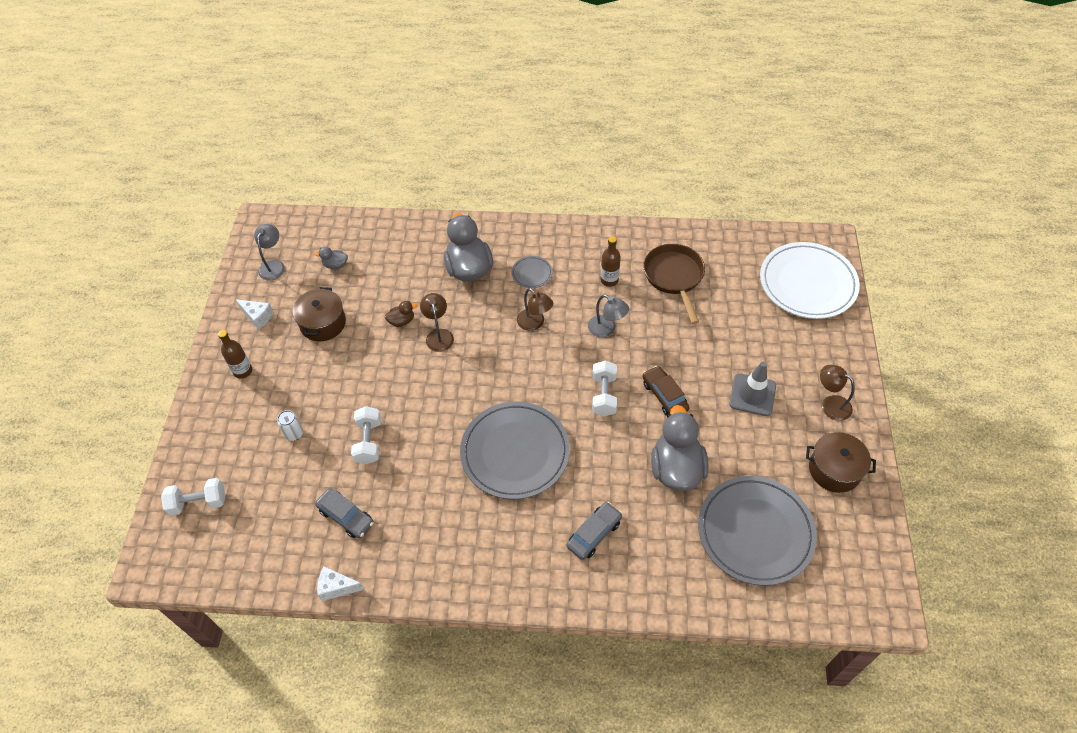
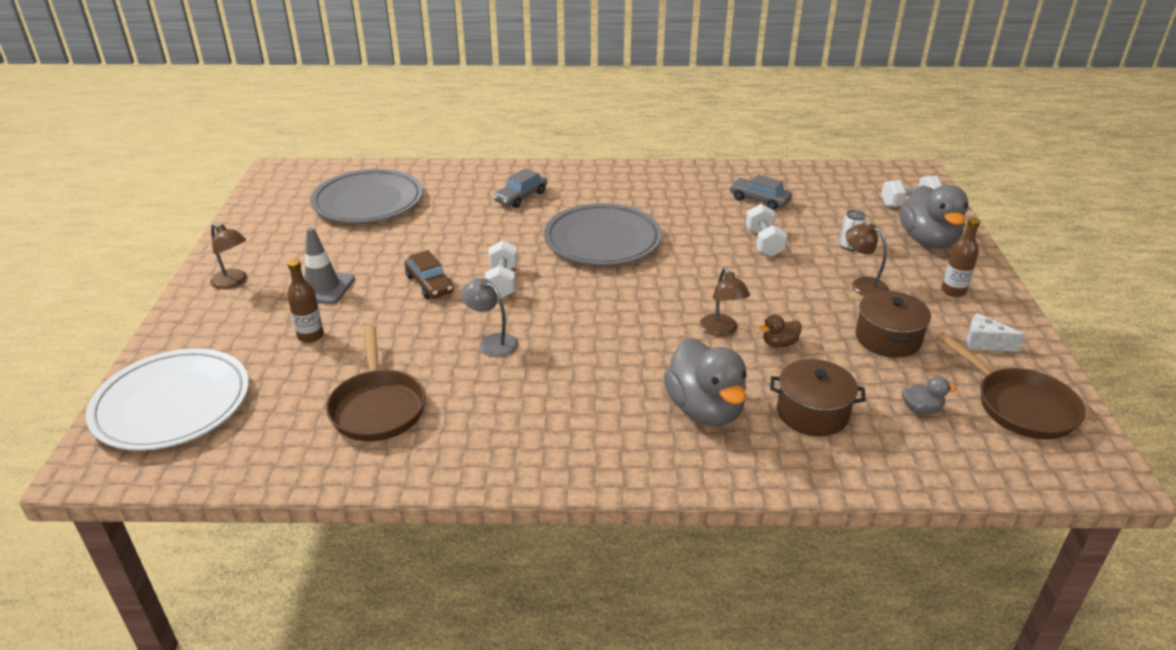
camera: 175 degrees right, 20 degrees down
grey lamp [254,224,285,280] -> brown pan [936,332,1086,439]
white cheese [317,566,365,601] -> none
grey plate [511,256,552,288] -> none
brown lamp [517,288,553,331] -> brown lamp moved to [846,224,889,296]
brown bottle [601,236,621,287] -> brown bottle moved to [287,259,324,343]
grey duck [651,405,708,491] -> grey duck moved to [899,185,968,249]
brown pot [806,432,876,493] -> brown pot moved to [770,359,866,436]

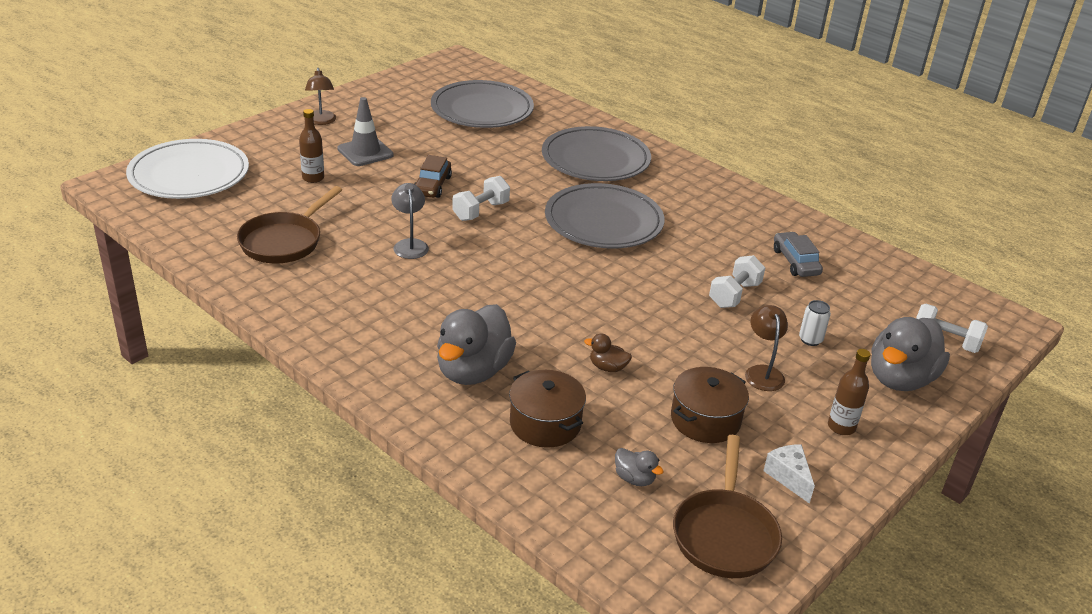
camera: 40 degrees right, 0 degrees up
grey car [493,168,547,208] -> grey plate [542,126,651,181]
brown lamp [700,268,750,337] -> none

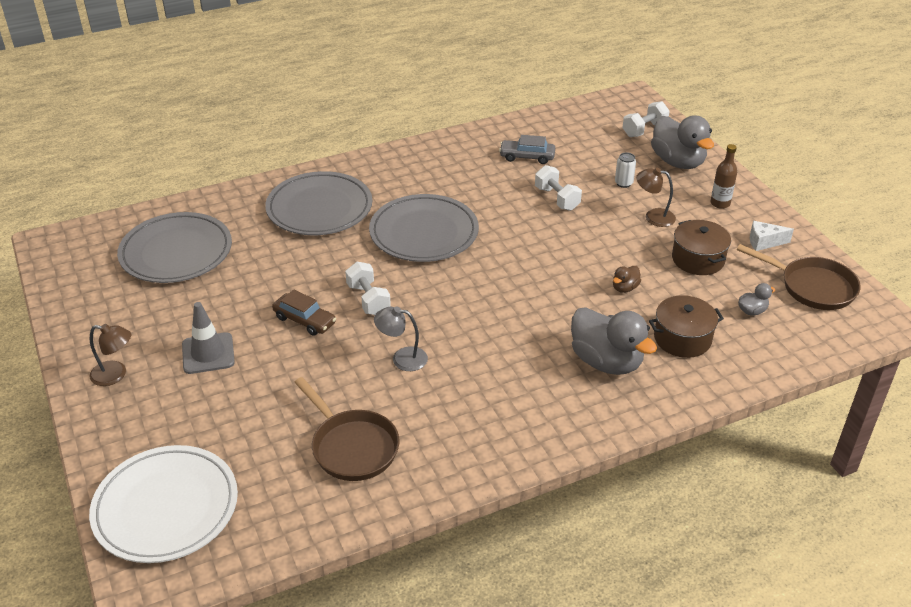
camera: 65 degrees left, 5 degrees up
brown bottle [299,109,324,183] -> none

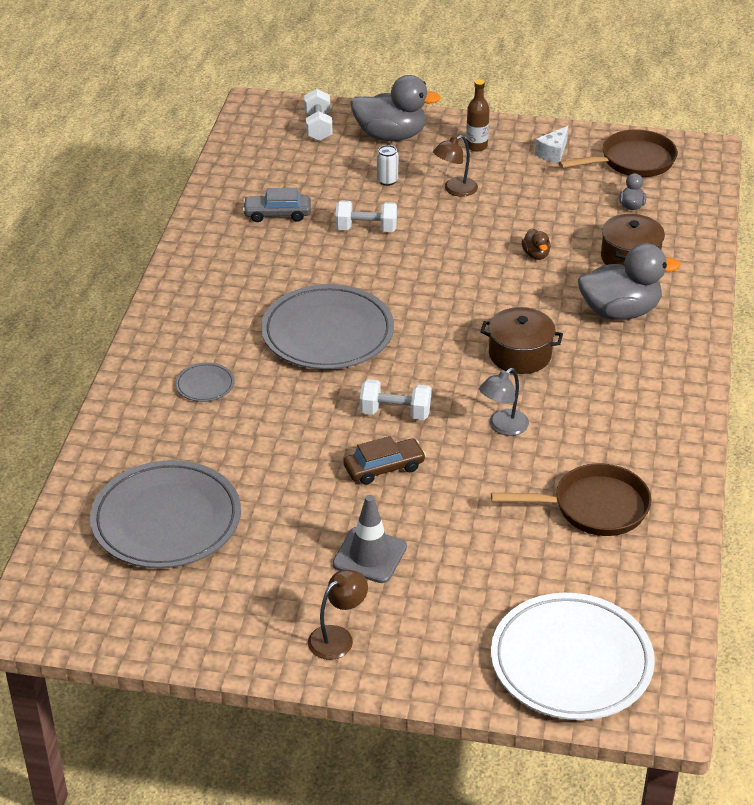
camera: 55 degrees left, 0 degrees up
grey plate [265,171,372,235] -> grey plate [175,363,235,402], size x0.43
grey car [499,135,555,164] -> grey car turned 45 degrees clockwise [243,188,311,222]
brown pot [672,220,731,275] -> brown pot moved to [480,307,563,374]

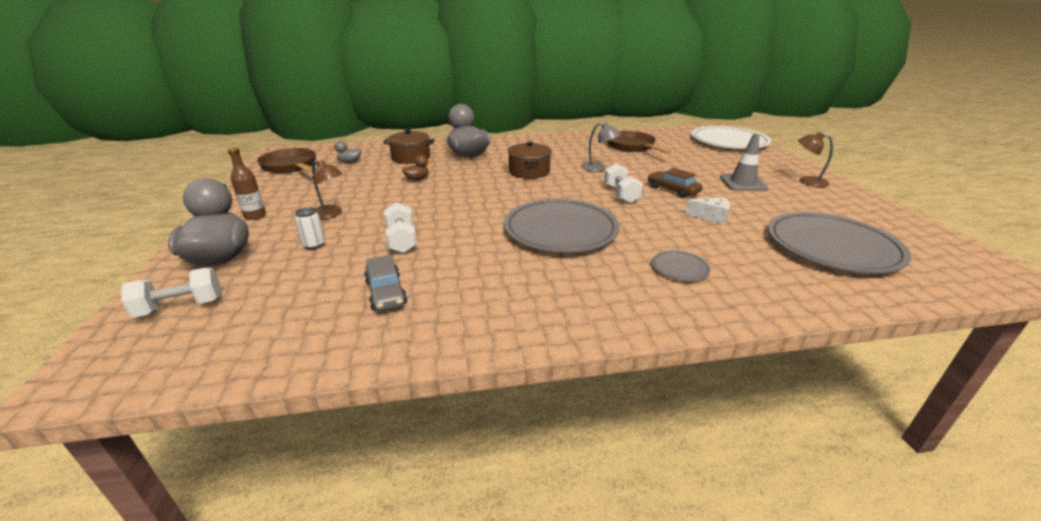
camera: 110 degrees left, 10 degrees down
white cheese [535,126,568,163] -> white cheese moved to [685,198,730,225]

